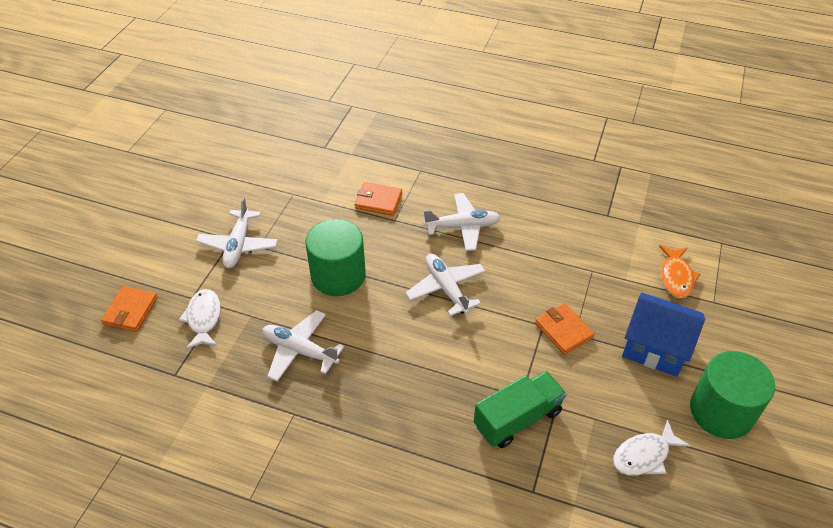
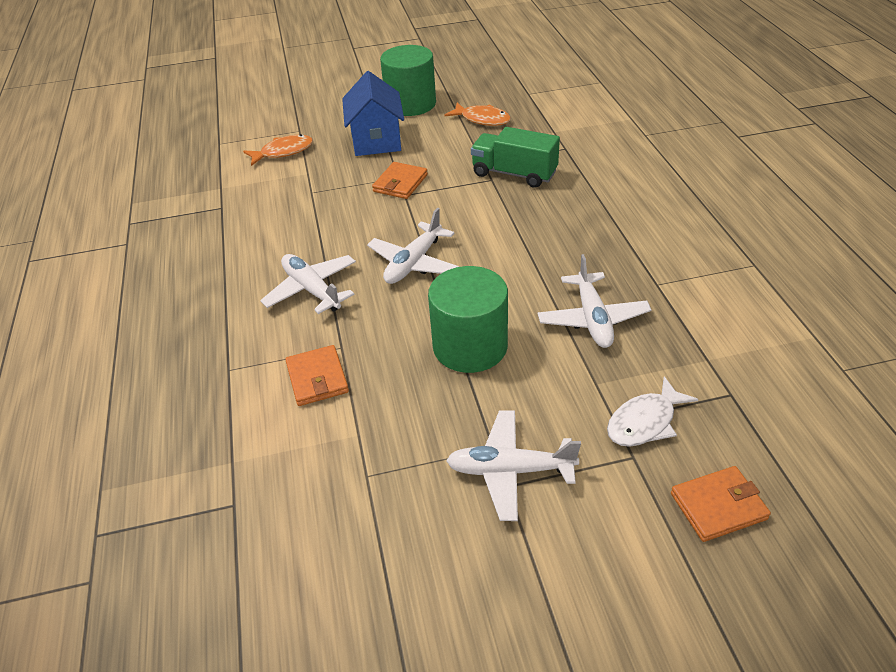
camera: 120 degrees left, 5 degrees down
white plane [196,197,278,268] -> white plane turned 150 degrees counterclockwise [446,410,581,521]
white fish [613,419,690,476] -> orange fish [444,103,511,126]

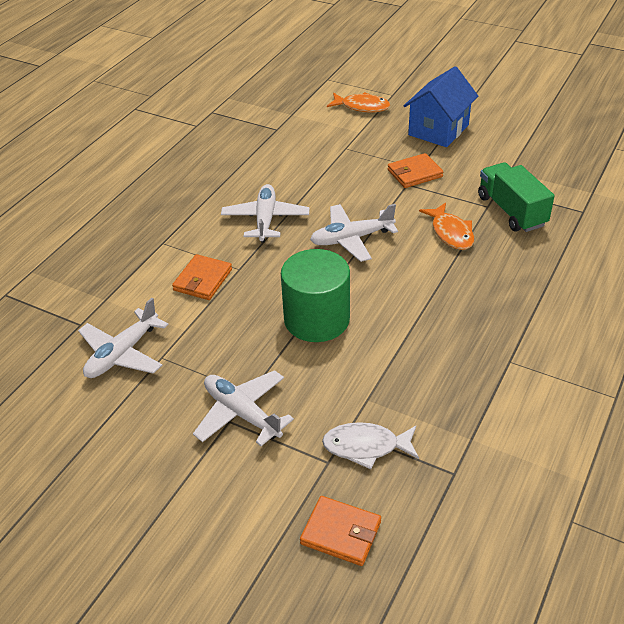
camera: 40 degrees right, 0 degrees up
green cylinder [380,45,436,116] -> none
orange fish [444,103,511,126] -> orange fish moved to [419,203,474,250]
white plane [538,254,651,348] -> white plane moved to [78,298,168,378]

